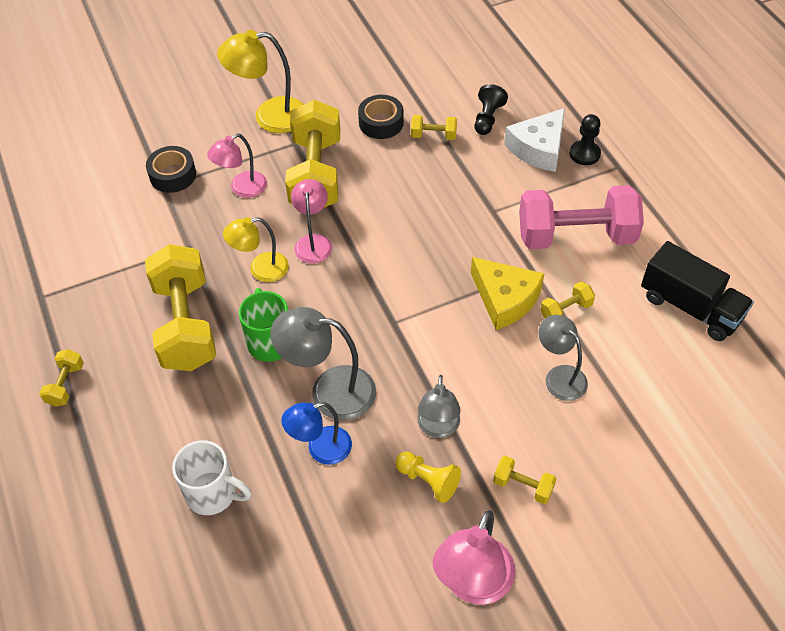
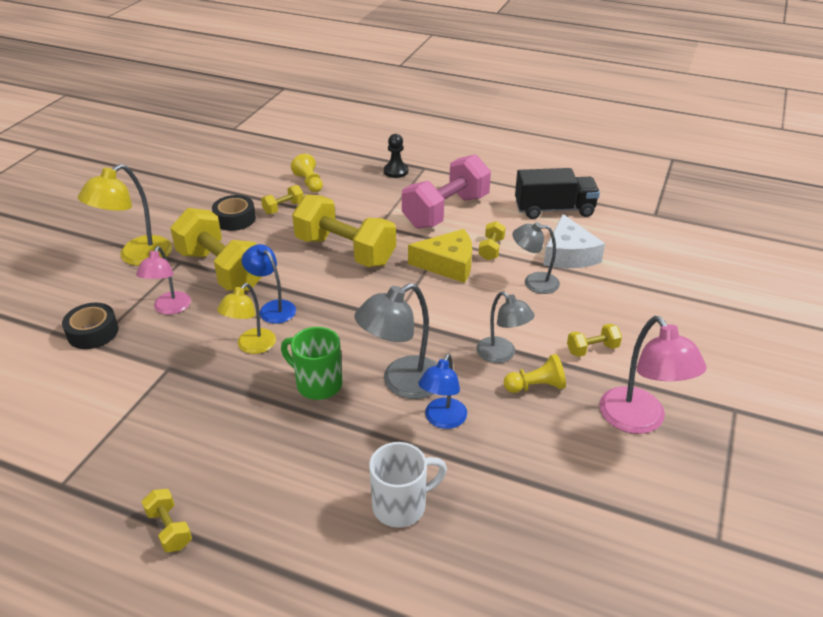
camera: 45 degrees left, 15 degrees down
yellow dumbbell [145,244,216,371] -> yellow dumbbell moved to [292,194,396,267]
pink lamp [291,179,332,264] -> blue lamp [242,244,296,324]
black pawn [475,84,508,135] -> yellow pawn [291,154,323,192]
white cheese [504,108,565,172] -> white cheese moved to [544,214,605,268]

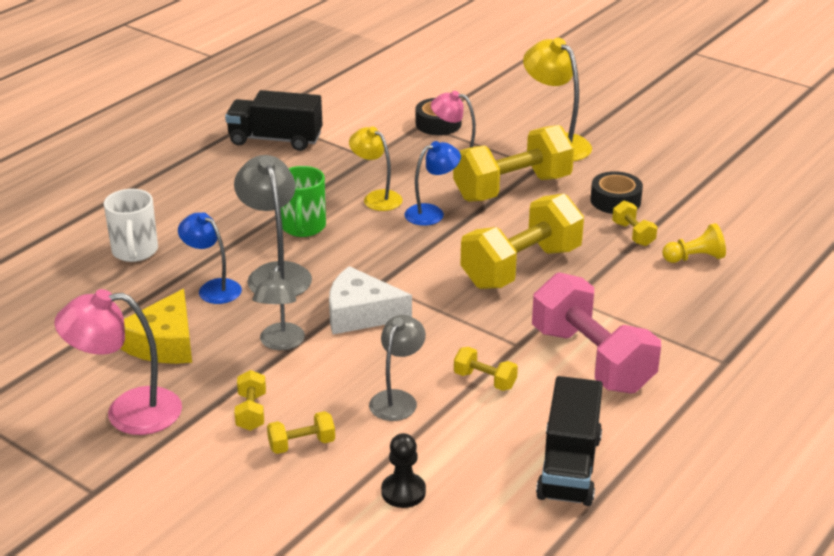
camera: 105 degrees right, 5 degrees down
yellow dumbbell [142,489,192,552] -> yellow dumbbell moved to [267,411,335,454]
green mug [281,327,342,400] -> green mug turned 135 degrees clockwise [280,166,326,237]
black pawn [384,134,408,178] -> black pawn moved to [381,433,426,508]
yellow cheese [408,229,472,283] -> yellow cheese moved to [120,289,192,364]
grey lamp [476,291,535,363] -> grey lamp turned 60 degrees counterclockwise [252,265,305,350]
yellow pawn [504,354,566,393] -> none
white cheese [544,214,605,268] -> white cheese moved to [329,266,412,334]
none -> black truck [225,90,323,151]

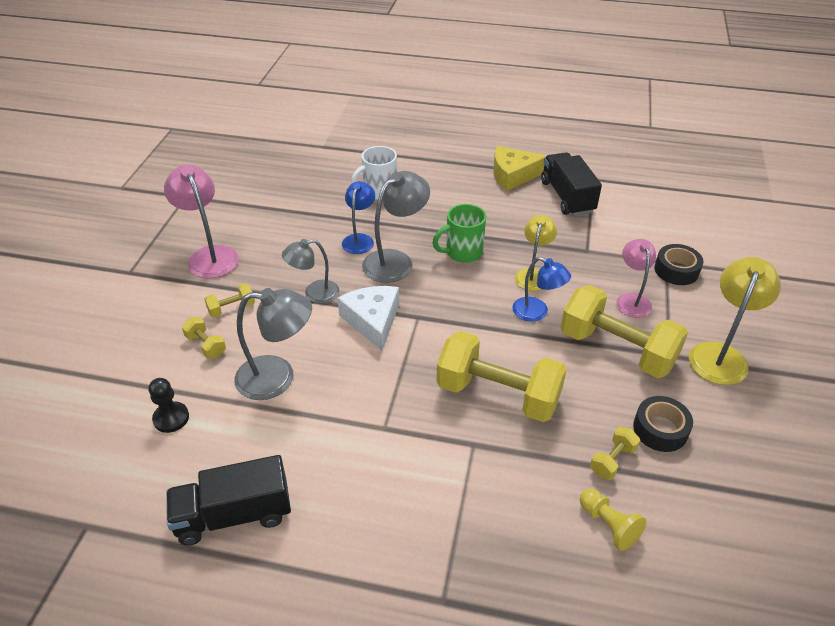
camera: 65 degrees right, 10 degrees up
yellow cheese [120,289,192,364] -> yellow cheese moved to [493,146,547,191]
grey lamp [369,315,426,421] -> grey lamp [234,288,312,400], size x1.52
yellow dumbbell [454,347,518,391] -> none
pink dumbbell [532,272,661,394] -> none

